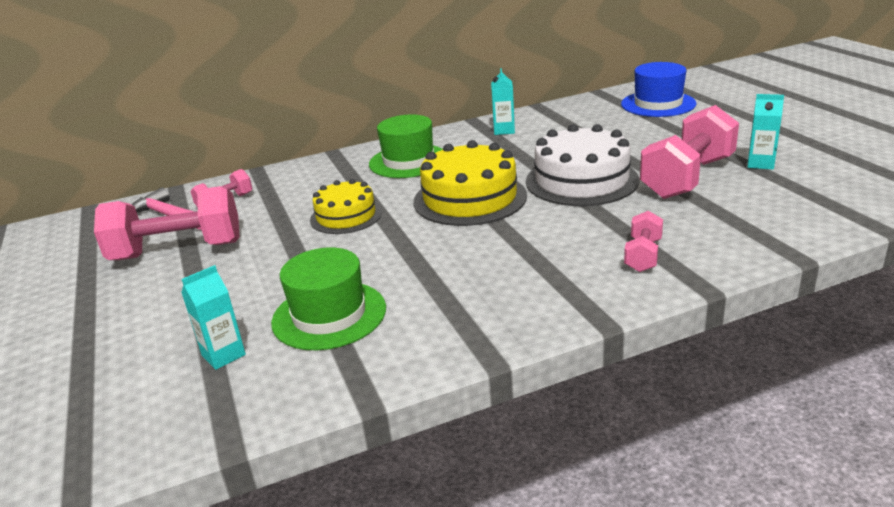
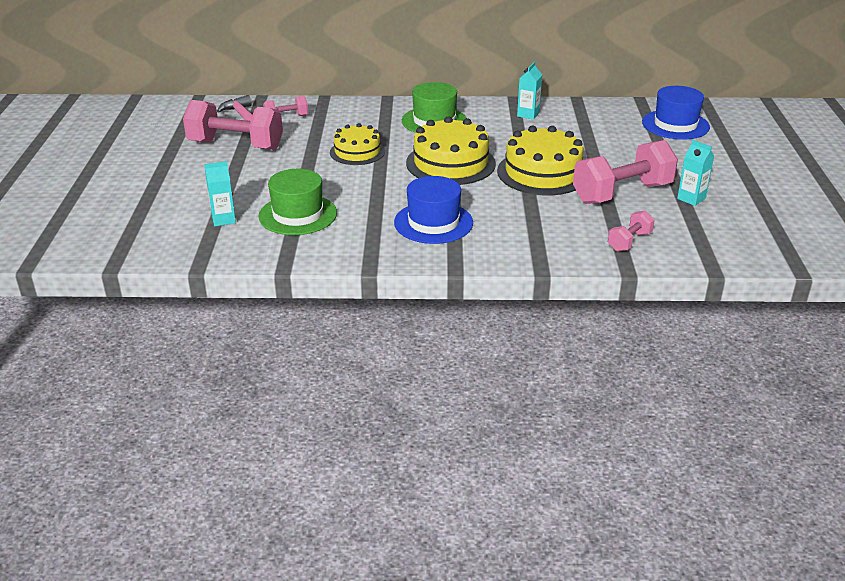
camera: 20 degrees right, 5 degrees up
white cake [526,124,639,206] -> yellow cake [497,126,584,195]
pink dumbbell [624,211,663,272] -> pink dumbbell moved to [608,210,655,252]
none -> blue hat [394,176,473,244]

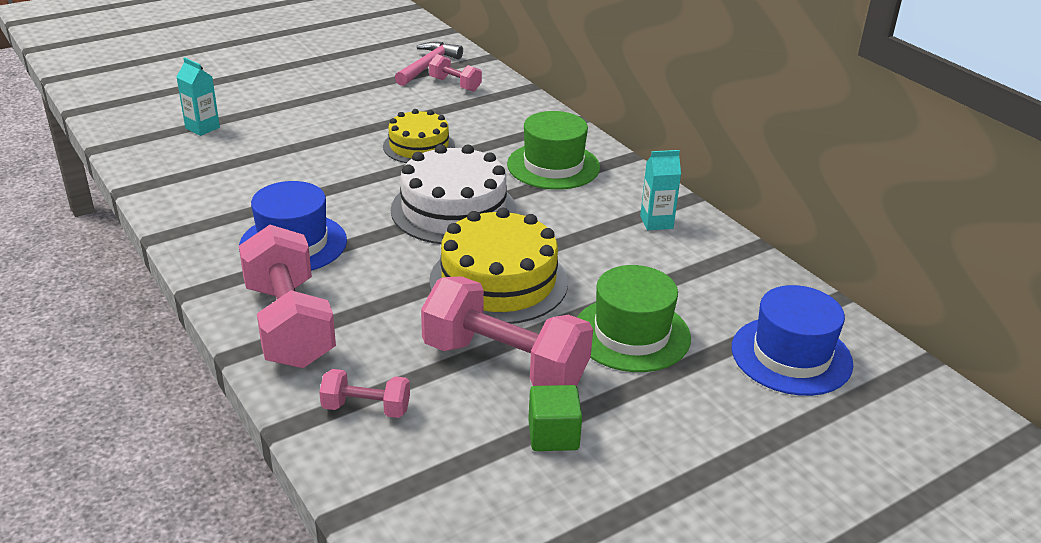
camera: 55 degrees right, 0 degrees up
pink dumbbell [183,100,283,150] -> pink dumbbell moved to [239,225,336,368]
green hat [258,169,337,235] -> green hat moved to [577,265,691,372]
yellow cake [406,116,496,185] -> white cake [391,144,517,244]
turquoise carton [677,140,714,206] -> green cube [528,385,582,451]

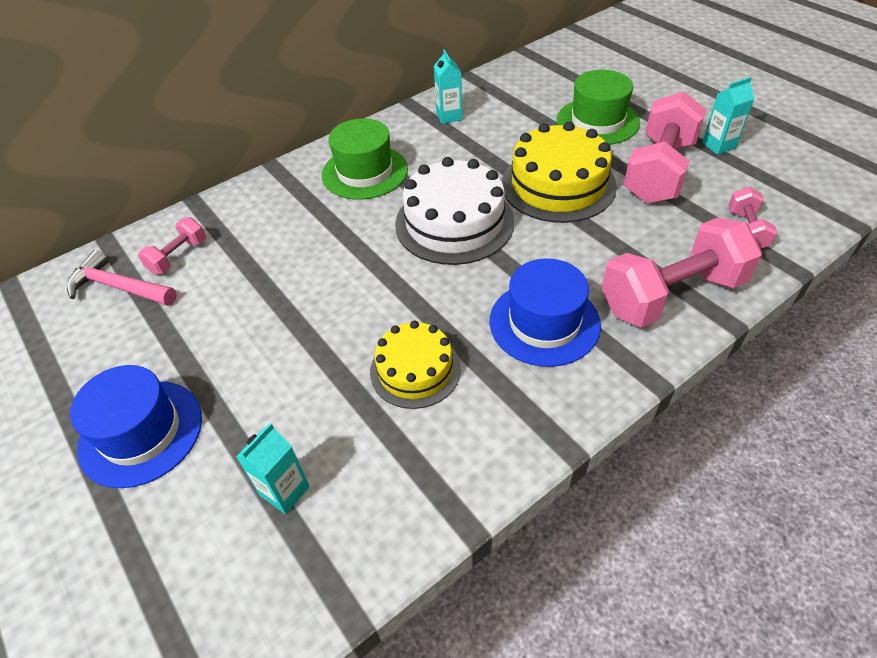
camera: 90 degrees left, 15 degrees up
yellow cake [383,109,455,163] -> yellow cake moved to [370,321,461,409]
green cube [528,385,582,451] -> turquoise carton [702,77,754,155]
blue hat [732,285,853,396] -> blue hat moved to [70,365,202,488]

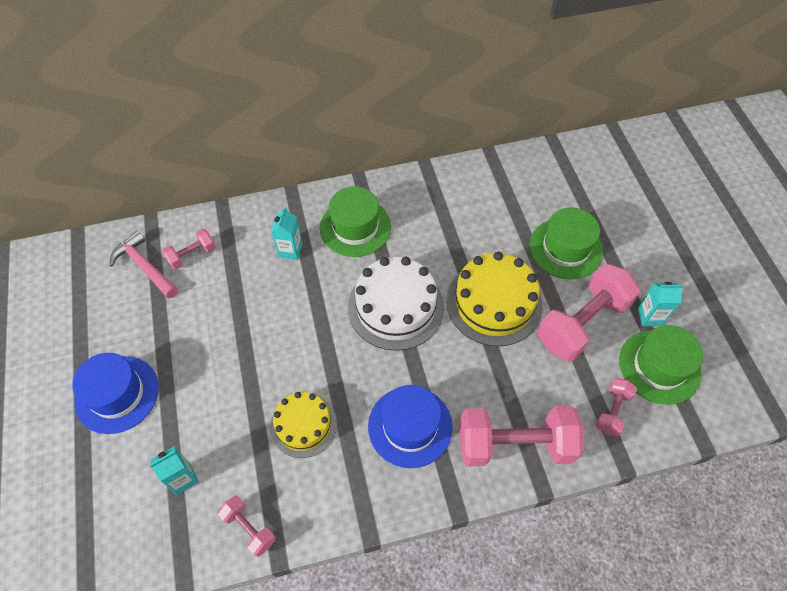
camera: 20 degrees right, 10 degrees up
turquoise carton [434,49,462,124] -> turquoise carton moved to [271,207,302,260]
none -> pink dumbbell [218,496,276,557]
none -> green hat [619,325,703,405]

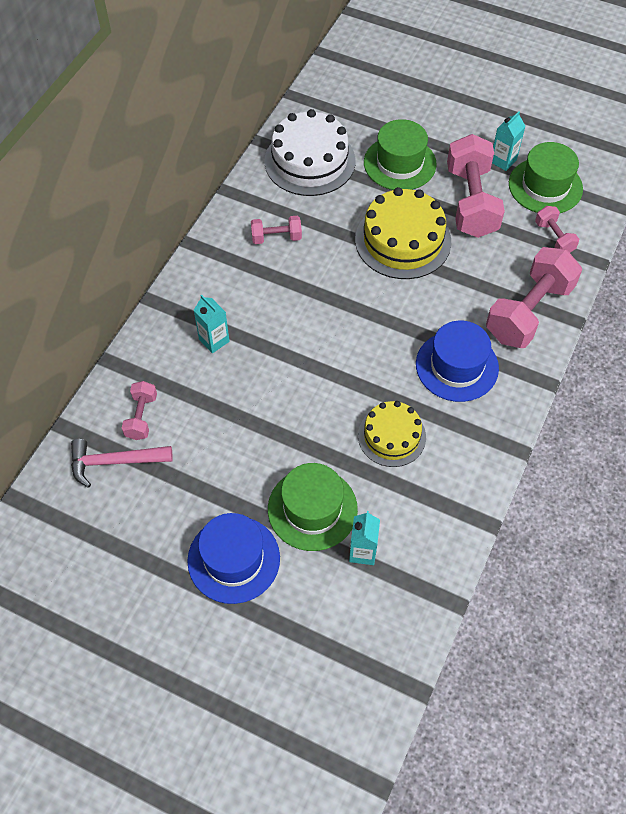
camera: 50 degrees left, 0 degrees up
pink dumbbell [218,496,276,557] -> pink dumbbell moved to [251,216,302,244]
green hat [320,186,391,257] -> green hat moved to [268,463,358,551]
white cake [348,257,444,351] -> white cake moved to [264,109,355,196]

